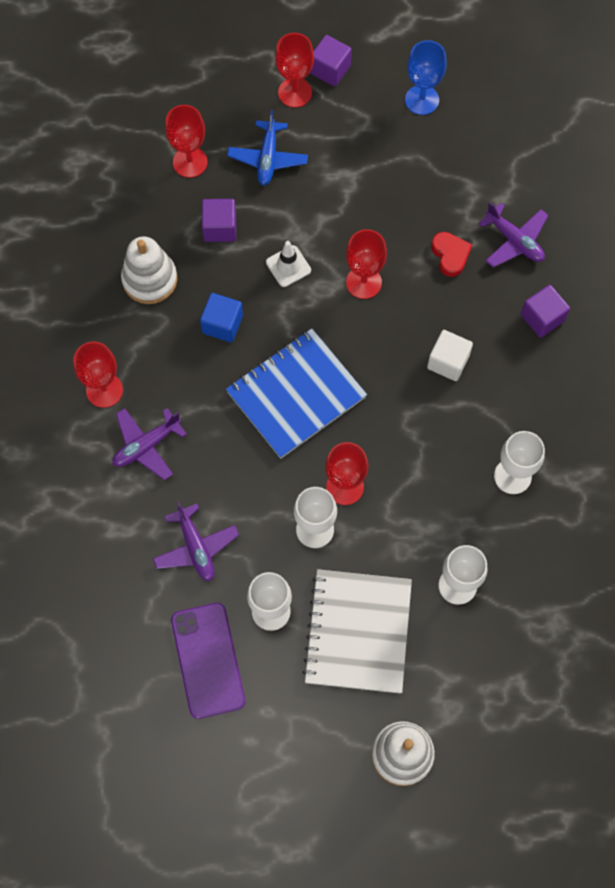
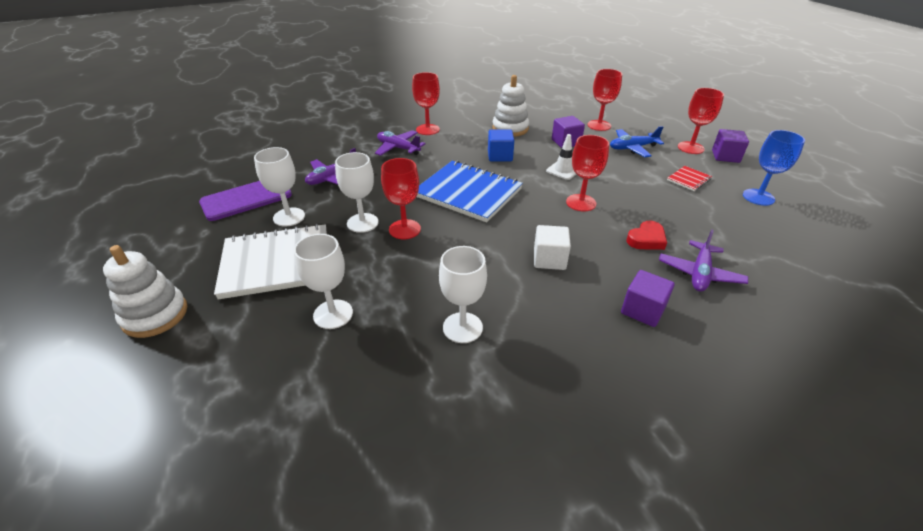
camera: 70 degrees right, 30 degrees down
none -> red notebook [667,166,712,191]

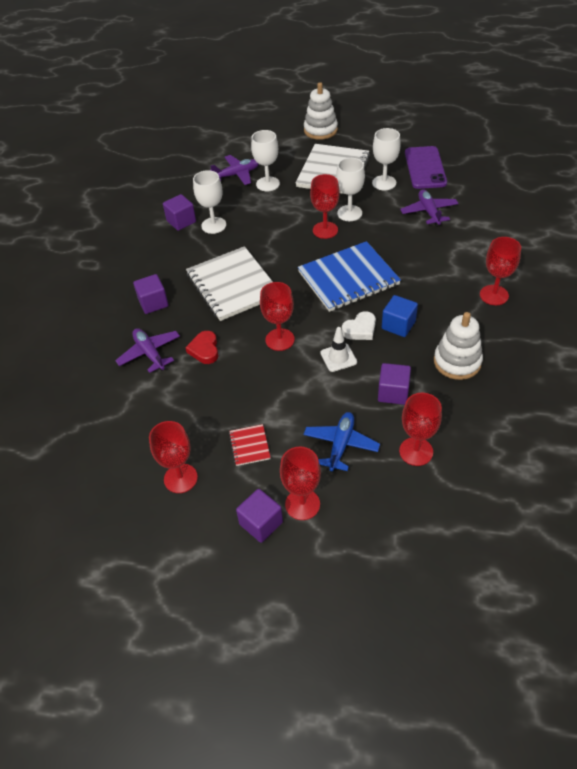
camera: 125 degrees right, 10 degrees up
purple plane [375,130,426,156] -> purple plane moved to [210,155,259,185]
white cube [534,225,571,270] -> white notebook [186,246,273,321]
blue goblet [743,130,805,206] -> red goblet [149,421,198,493]
none -> purple cube [163,194,196,231]
none -> white heart [342,311,376,340]

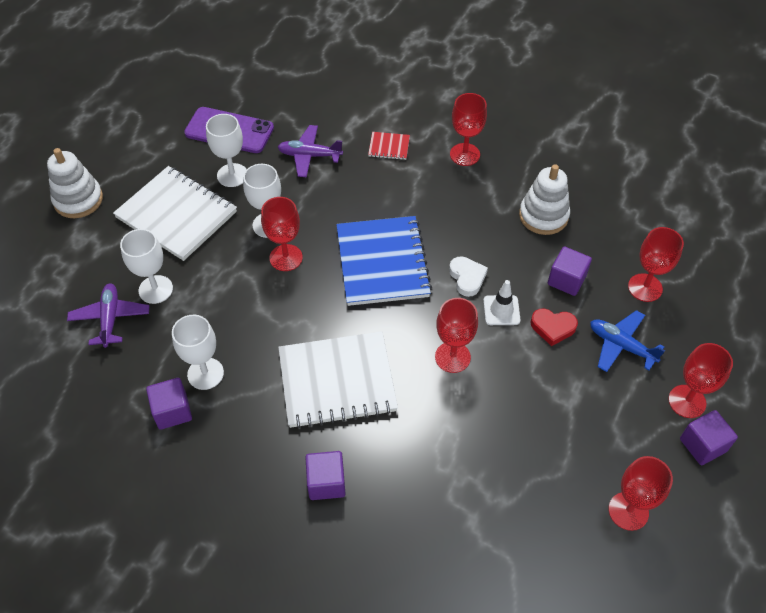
camera: 75 degrees left, 5 degrees up
purple plane [115,328,180,373] -> none
red heart [185,331,218,364] -> red heart moved to [531,309,578,346]
red notebook [229,424,271,466] -> red notebook moved to [368,132,410,160]
blue cube [382,295,418,337] -> none

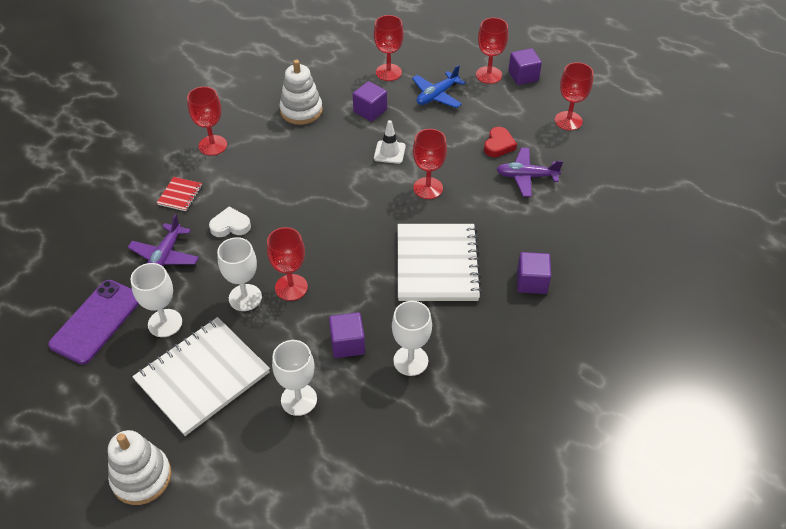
camera: 80 degrees left, 5 degrees down
purple plane [67,283,149,348] -> purple plane moved to [496,148,563,197]
purple cube [146,378,192,430] -> purple cube moved to [329,312,365,358]
blue notebook [336,216,432,306] -> none
white heart [449,256,488,297] -> white heart moved to [209,207,251,237]
red heart [531,309,578,346] -> red heart moved to [484,127,517,157]

